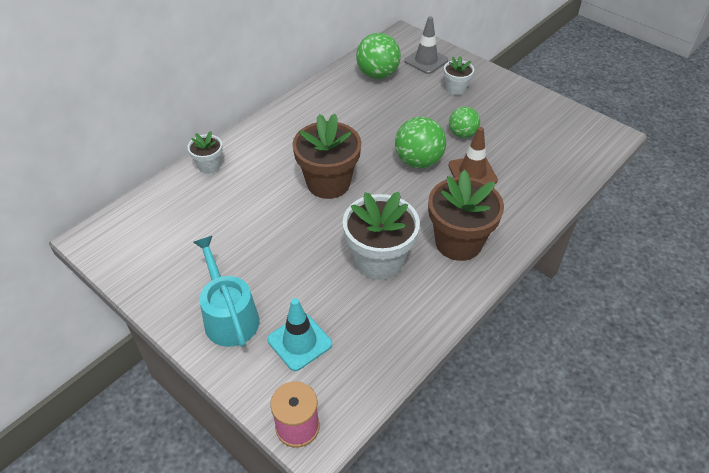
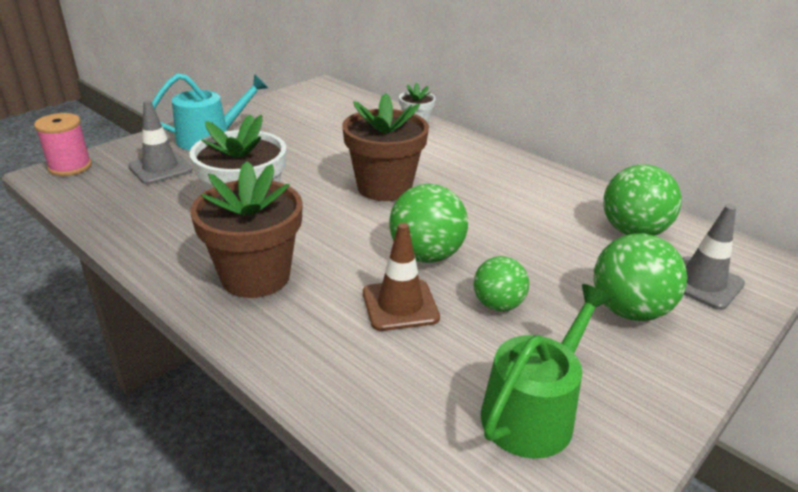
camera: 90 degrees right, 15 degrees down
turquoise traffic cone [267,298,332,371] -> grey traffic cone [128,100,193,184]
white flower pot [444,56,474,95] -> green ball [594,233,687,321]
none -> green watering can [481,284,612,459]

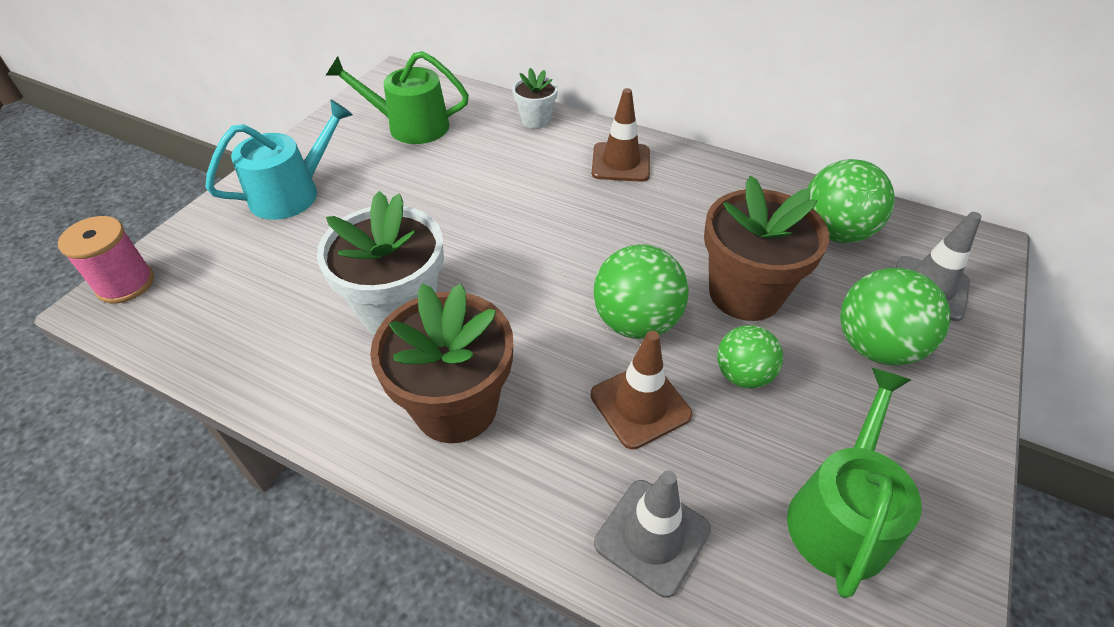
camera: 15 degrees left, 15 degrees up
grey traffic cone [128,100,193,184] -> grey traffic cone moved to [594,470,711,598]
brown flower pot [342,93,429,201] -> brown flower pot moved to [704,176,829,321]
none -> green watering can [326,51,469,144]
none -> brown traffic cone [592,88,650,182]

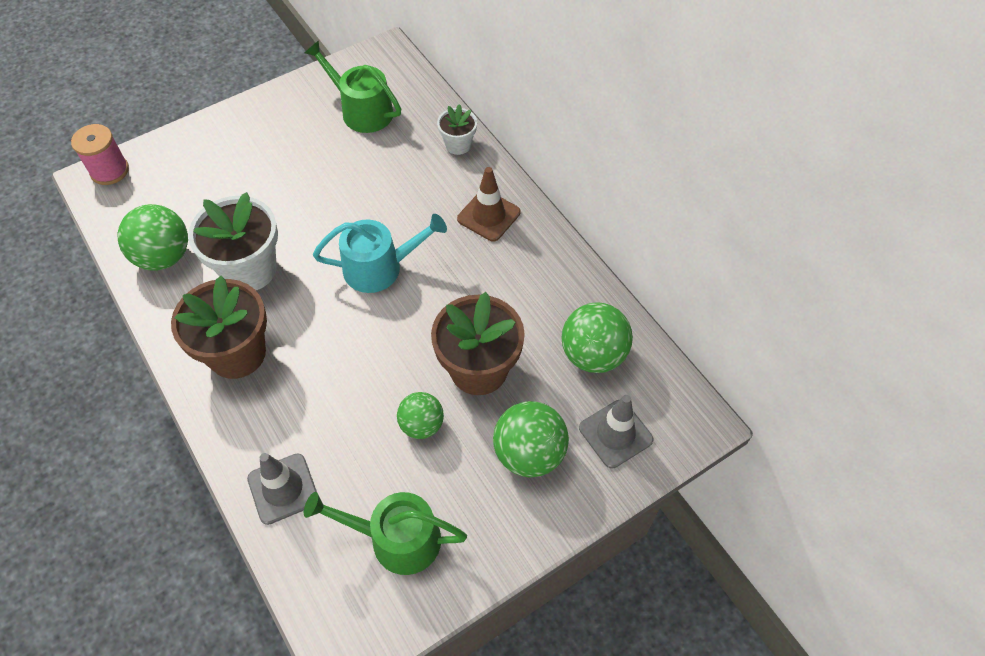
camera: 30 degrees right, 10 degrees up
turquoise watering can [205,100,353,220] -> turquoise watering can moved to [313,214,447,293]
brown traffic cone [590,331,692,450] -> none
green ball [593,244,689,339] -> green ball moved to [117,204,188,271]
green watering can [787,368,922,598] -> green watering can turned 135 degrees counterclockwise [304,492,467,575]

